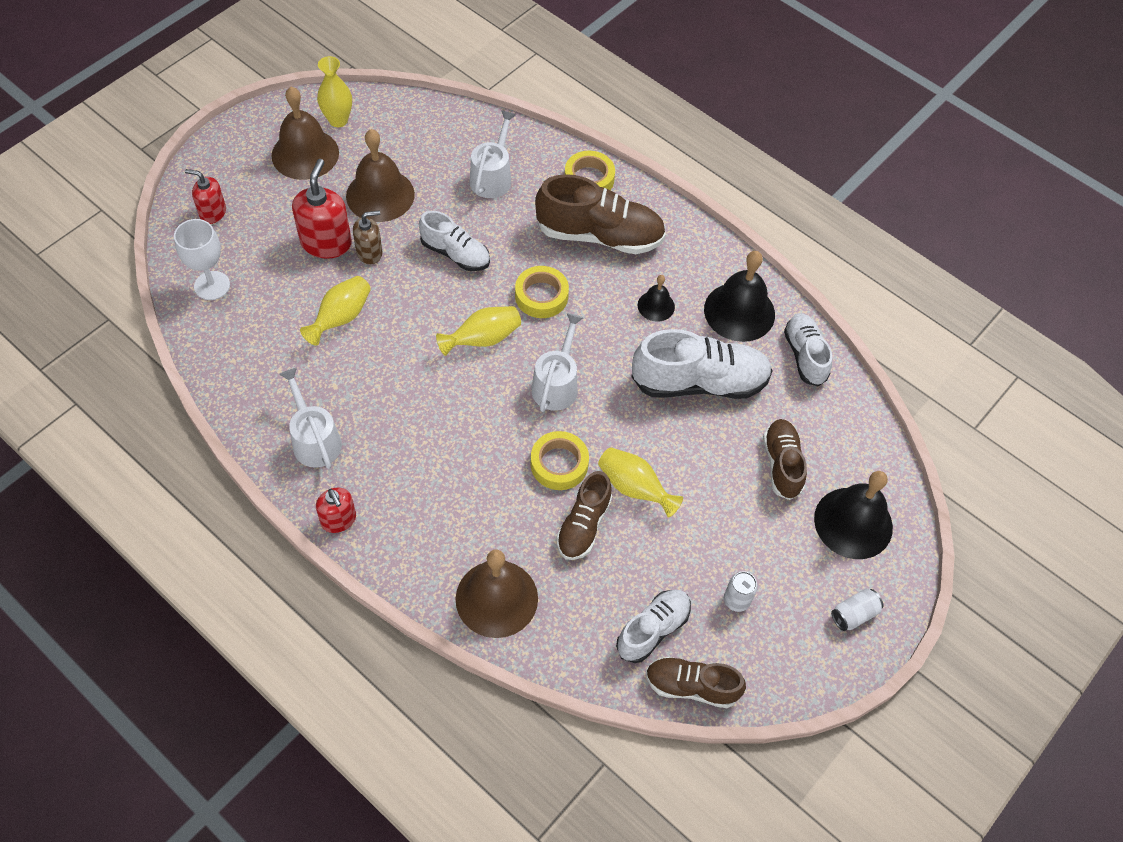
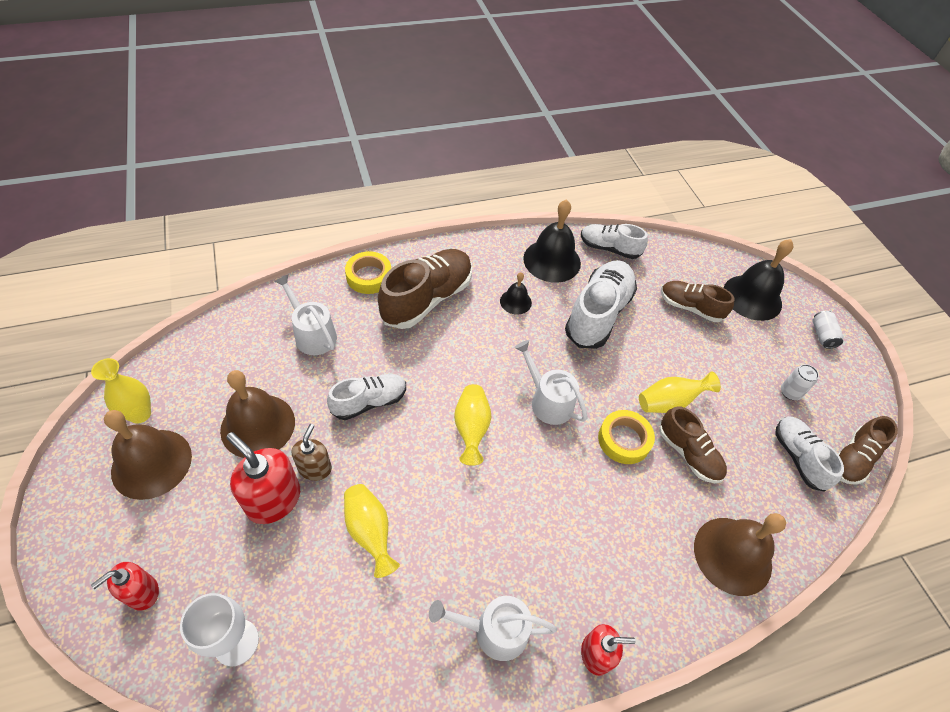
camera: 60 degrees left, 5 degrees down
yellow tape [515,266,569,318] -> none

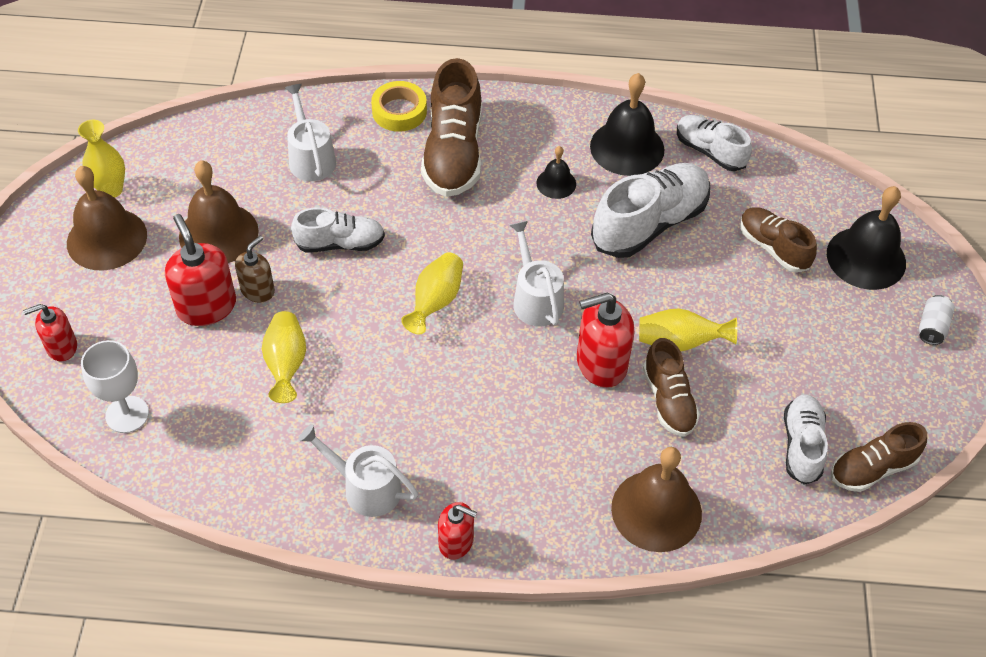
camera: 25 degrees right, 0 degrees up
brown shoe [378,249,472,329] -> brown shoe turned 120 degrees clockwise [421,58,481,197]
yellow tape [598,410,655,464] -> red soap dispenser [577,293,634,388]
white can [781,364,819,400] -> none

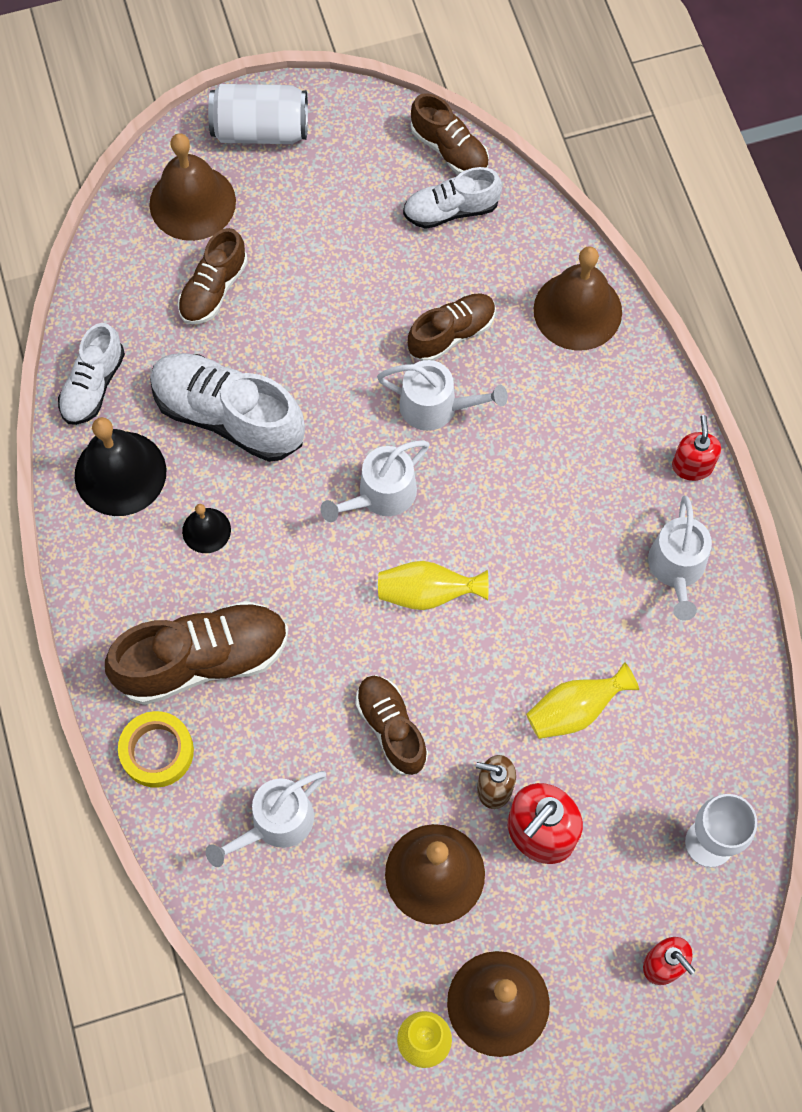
camera: 110 degrees left, 15 degrees up
white shoe [291,207,385,253] -> brown shoe [355,675,428,775]
red soap dispenser [577,293,634,388] -> white watering can [377,360,508,431]
yellow vase [639,308,737,351] -> none
black bell [827,186,906,290] -> brown bell [149,133,236,241]
white can [919,295,955,345] -> white can [208,84,308,144], size x1.95

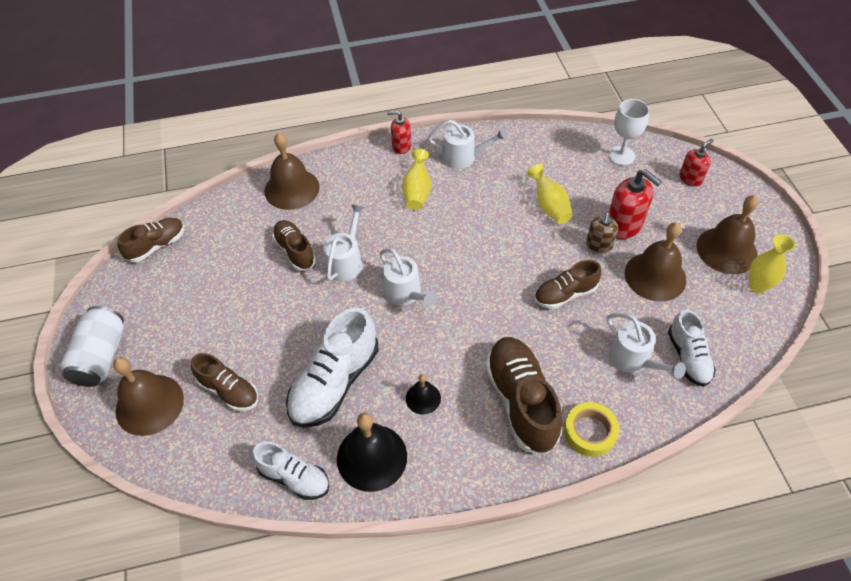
camera: 85 degrees left, 15 degrees down
yellow vase [378,561,488,610] -> yellow vase moved to [402,149,431,210]
white shoe [403,167,502,229] -> white shoe moved to [668,310,716,387]

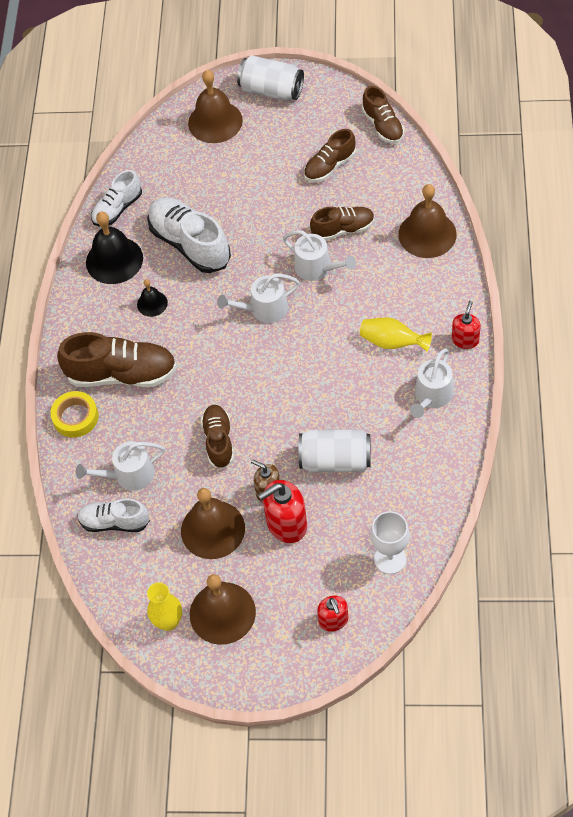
camera: 110 degrees right, 5 degrees up
brown shoe [191,353,258,411] -> brown shoe moved to [304,129,356,182]
yellow vase [527,164,573,224] -> white can [298,429,371,472]

